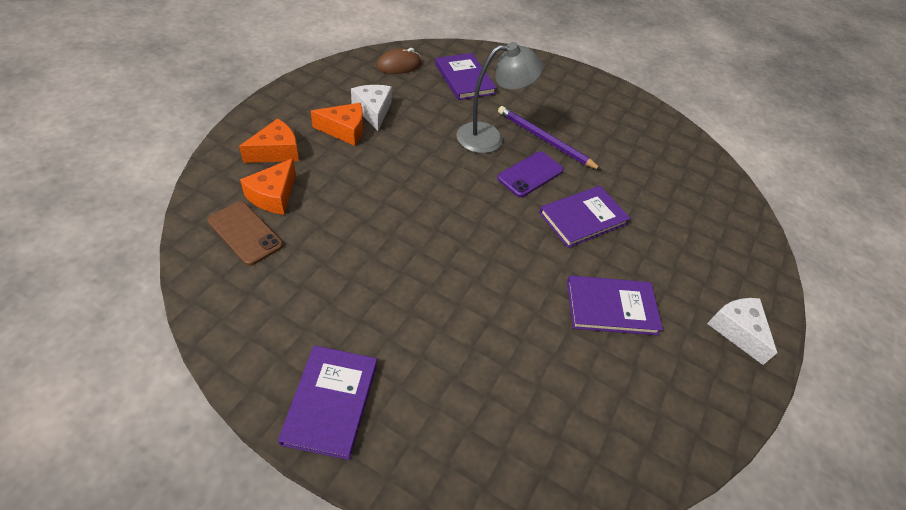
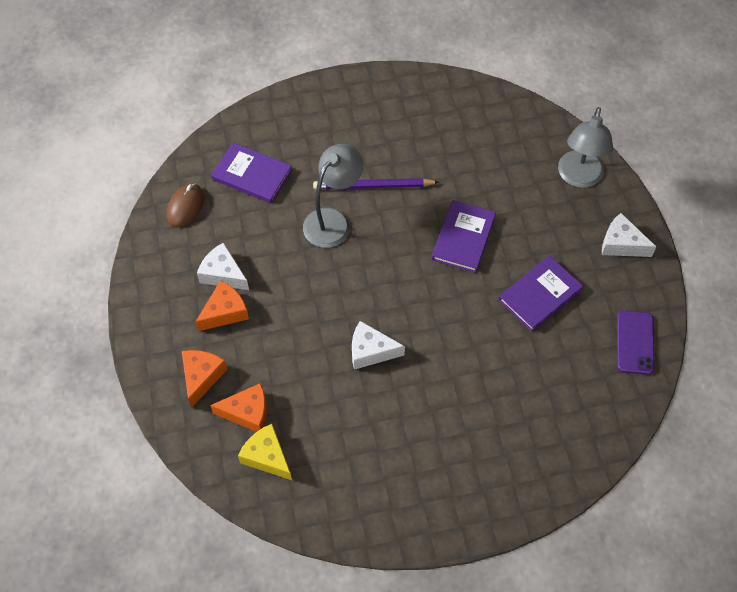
camera: 35 degrees left, 10 degrees up
brown phone [208,201,283,266] -> yellow cheese [238,424,292,480]
orange cheese [240,158,296,215] -> orange cheese turned 75 degrees counterclockwise [210,383,267,432]
purple book [278,345,377,460] -> none
purple phone [497,151,563,197] -> purple phone moved to [617,310,655,375]
none -> white cheese [352,321,405,370]
none -> grey lamp [558,107,613,188]

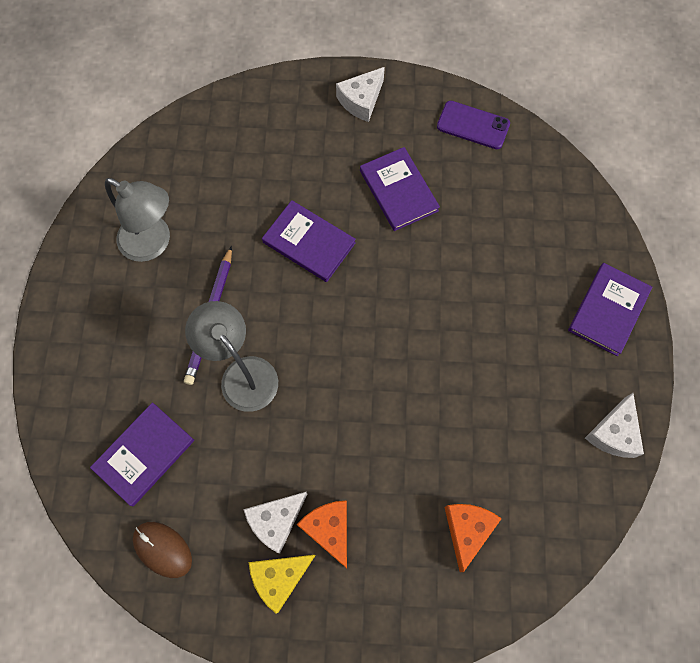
camera: 75 degrees left, 10 degrees up
orange cheese [182,350,227,408] -> none
yellow cheese [238,424,292,480] -> yellow cheese moved to [248,555,316,614]
white cheese [352,321,405,370] -> white cheese moved to [585,393,644,458]
grey lamp [558,107,613,188] -> grey lamp moved to [105,178,170,262]
none -> purple book [568,263,652,356]

